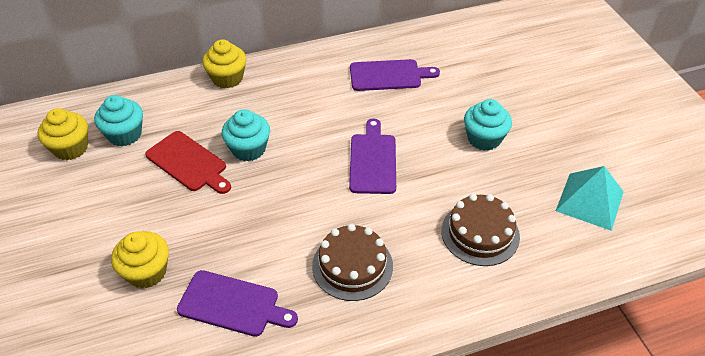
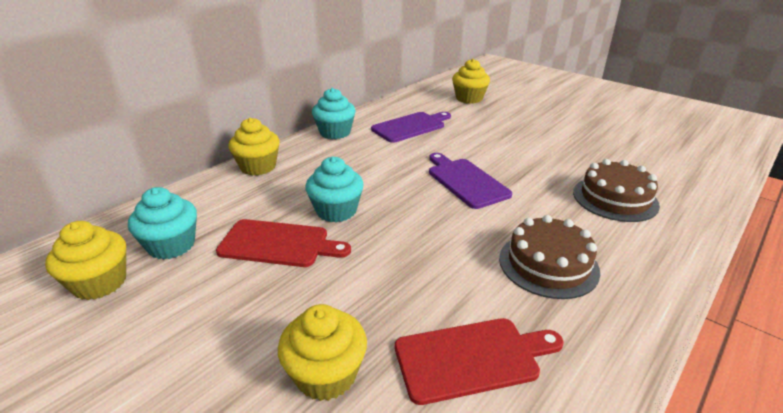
camera: 30 degrees left, 15 degrees down
purple cutting board [177,270,298,337] -> red cutting board [395,318,564,405]
turquoise cupcake [464,99,512,151] -> turquoise cupcake moved to [312,88,356,139]
turquoise pyramid [556,166,624,231] -> none
none -> yellow cupcake [452,59,490,104]

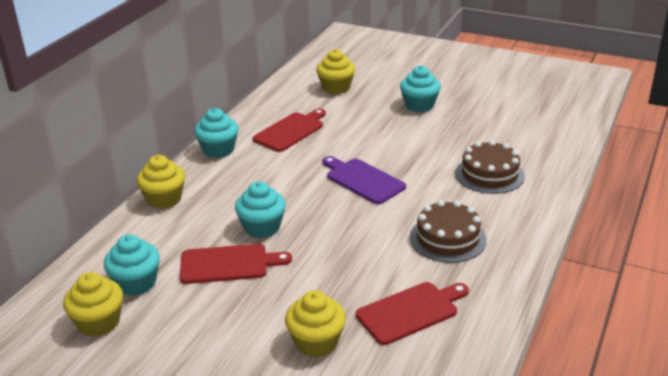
camera: 15 degrees left, 0 degrees up
purple cutting board [371,112,451,143] -> red cutting board [253,109,326,152]
none -> turquoise cupcake [400,66,441,112]

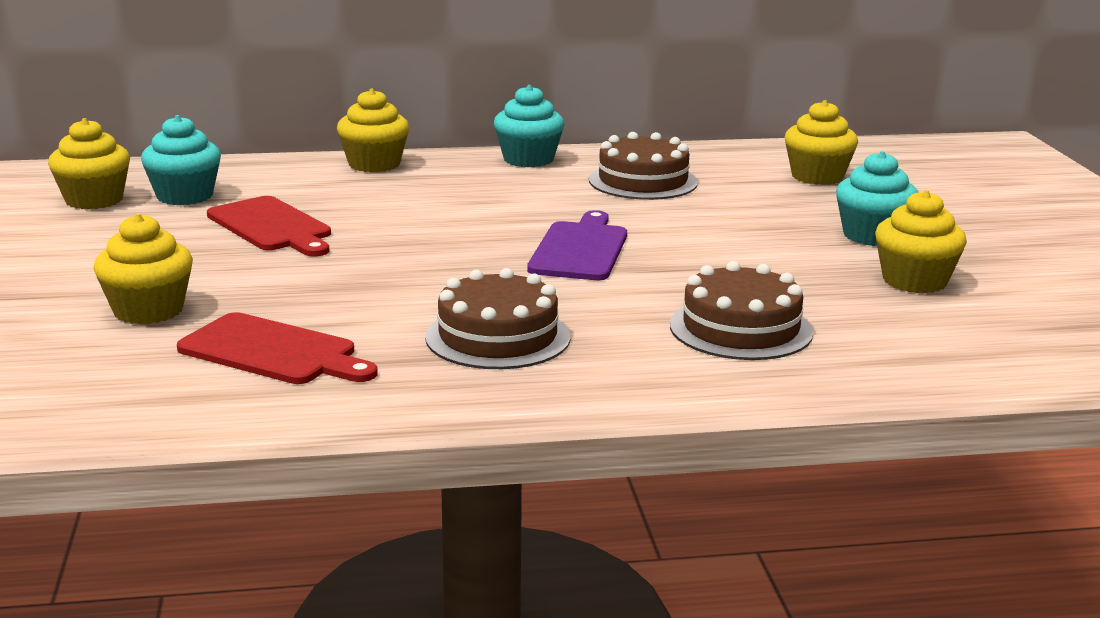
camera: 55 degrees right, 10 degrees down
turquoise cupcake [235,181,286,238] -> none
red cutting board [253,109,326,152] -> brown cake [589,132,698,200]
none -> yellow cupcake [875,190,967,293]

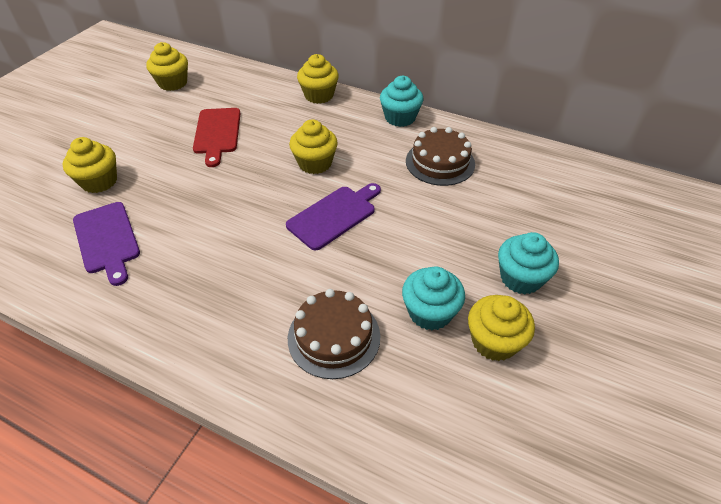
camera: 35 degrees right, 25 degrees up
turquoise cupcake [141,115,221,205] -> turquoise cupcake moved to [402,266,465,331]
red cutting board [177,312,378,384] -> purple cutting board [73,202,140,286]
brown cake [425,268,570,369] -> none
yellow cupcake [784,100,858,185] -> yellow cupcake moved to [289,119,338,174]

